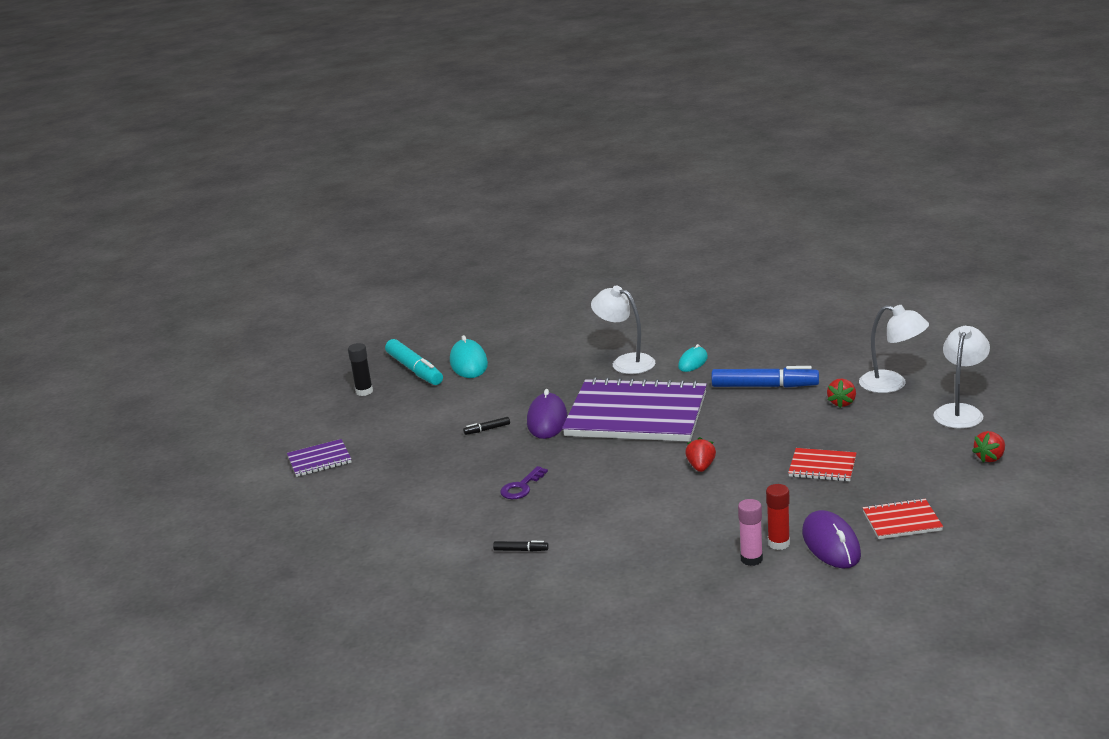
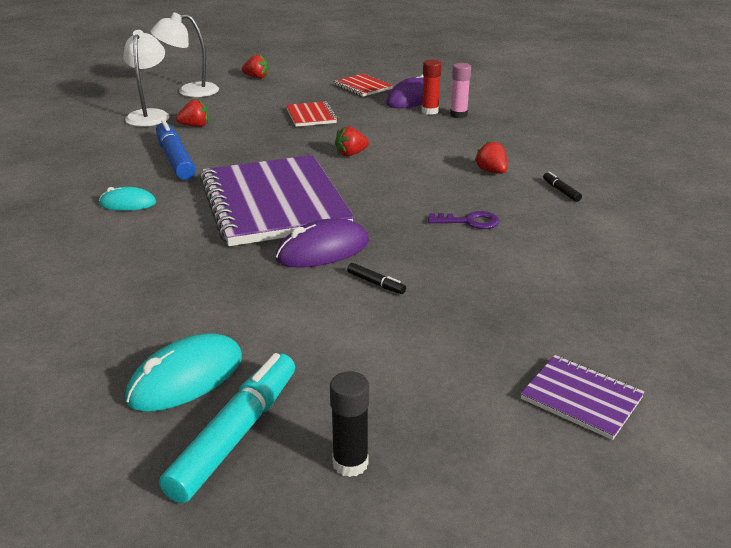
camera: 125 degrees left, 5 degrees up
white lamp [591,286,655,374] -> none
none -> red strawberry [474,140,508,174]

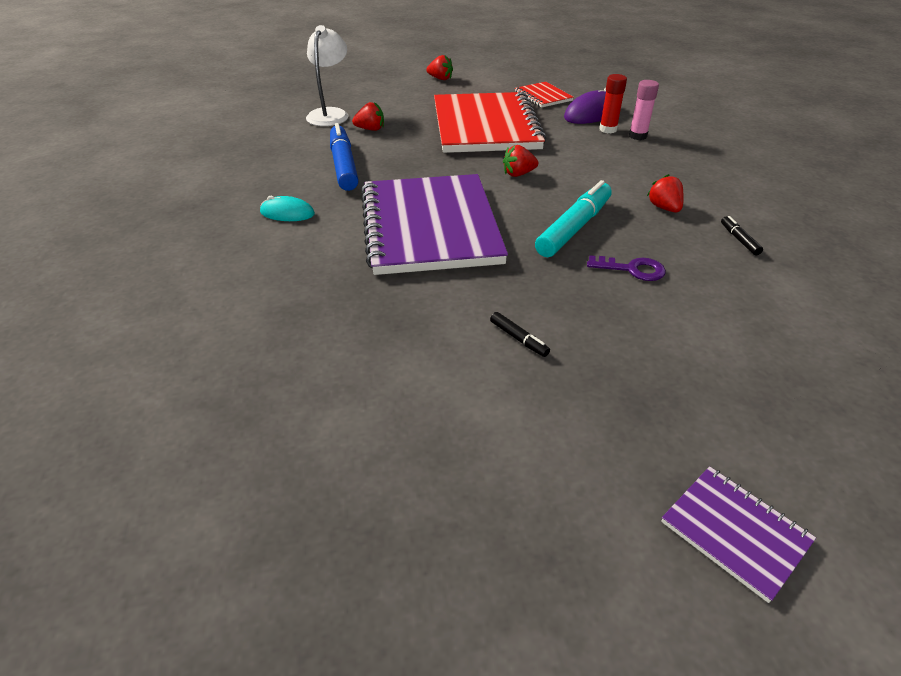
camera: 10 degrees right, 10 degrees up
turquoise mouse [125,333,242,412] -> none
white lamp [151,13,219,97] -> none
turquoise marker [159,353,295,503] -> turquoise marker moved to [535,180,612,257]
purple mouse [275,218,369,268] -> none
red notebook [286,101,338,127] -> red notebook [434,92,546,153], size x2.28
black glue stick [330,371,369,477] -> none

